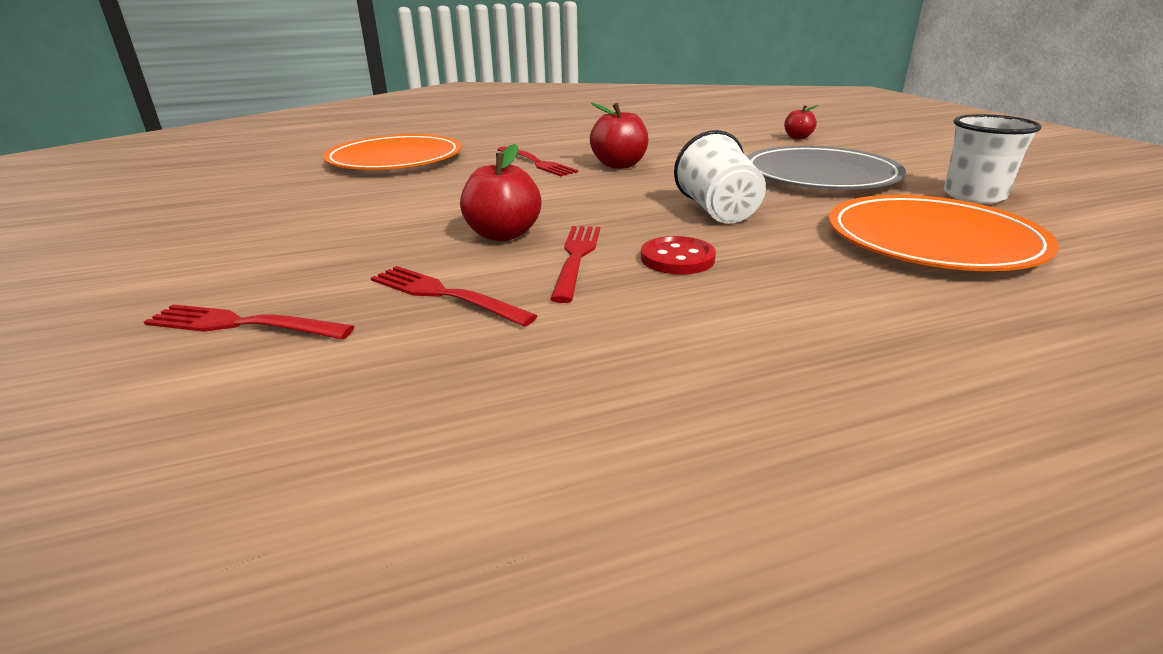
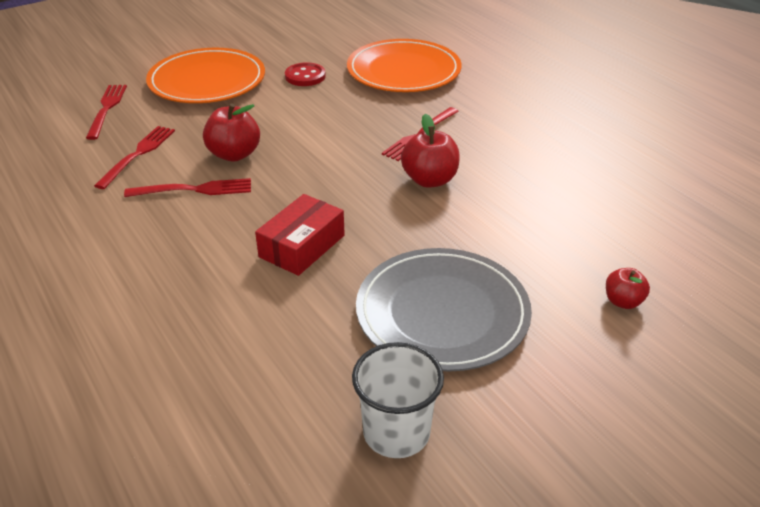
camera: 75 degrees right, 10 degrees up
red button [641,236,716,275] -> red button moved to [285,62,326,86]
white cup [674,130,766,224] -> red box [255,194,345,276]
orange plate [829,195,1059,271] -> orange plate moved to [146,48,265,103]

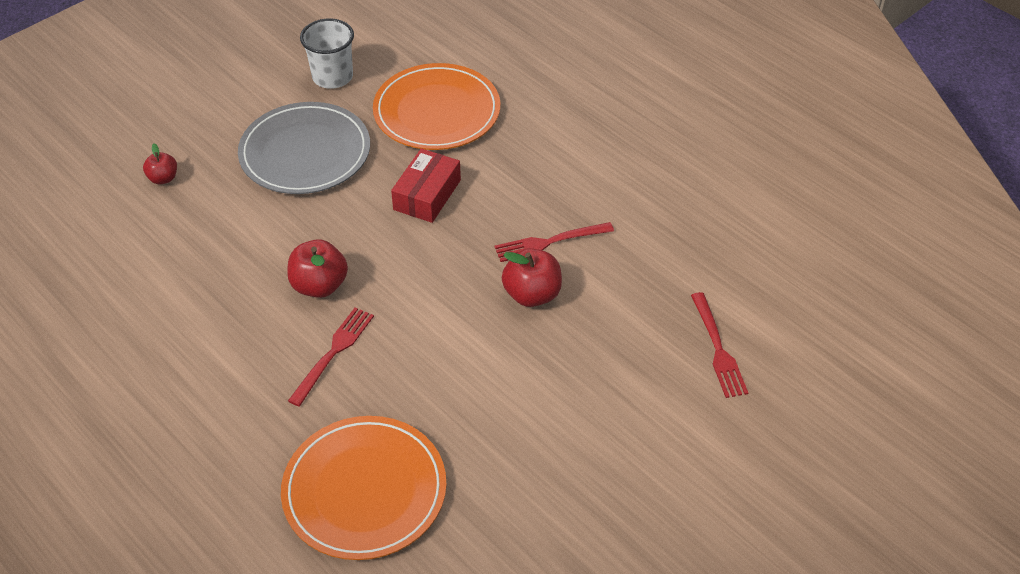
camera: 170 degrees right, 10 degrees up
red fork [94,126,175,189] -> none
orange plate [146,48,265,103] -> orange plate moved to [373,63,500,150]
red button [285,62,326,86] -> none

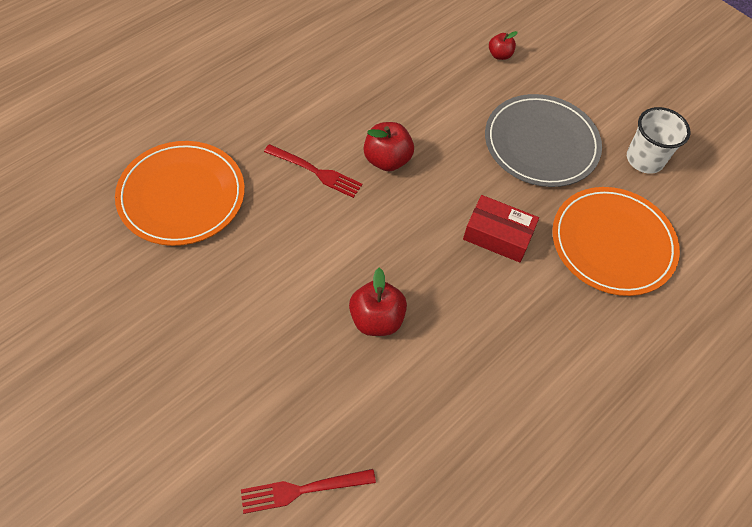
camera: 85 degrees right, 10 degrees up
red fork [495,222,614,262] -> none

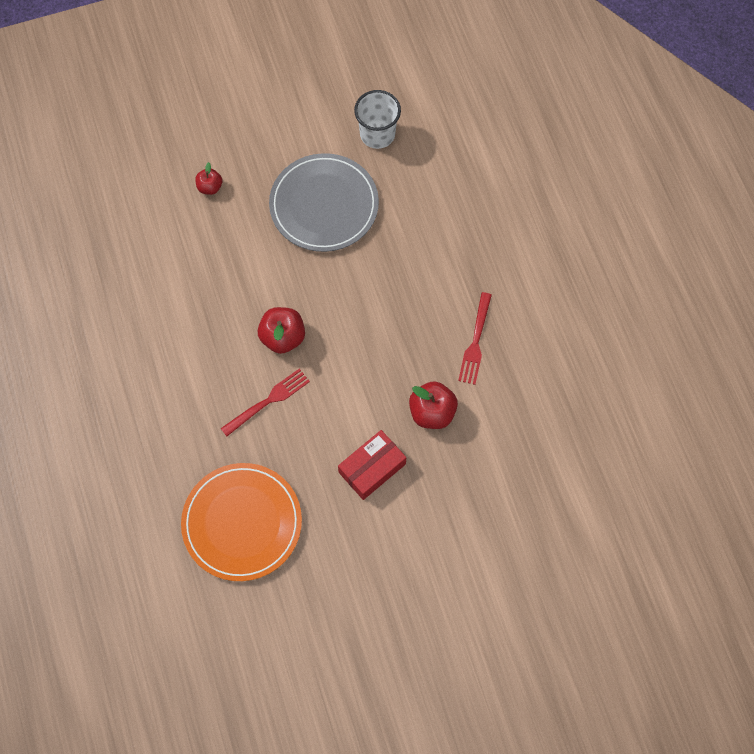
camera: 60 degrees left, 10 degrees up
red fork [241,469,376,514] -> red fork moved to [458,292,492,385]
red box [463,195,539,263] -> red box moved to [338,430,406,500]
orange plate [552,187,680,296] -> none

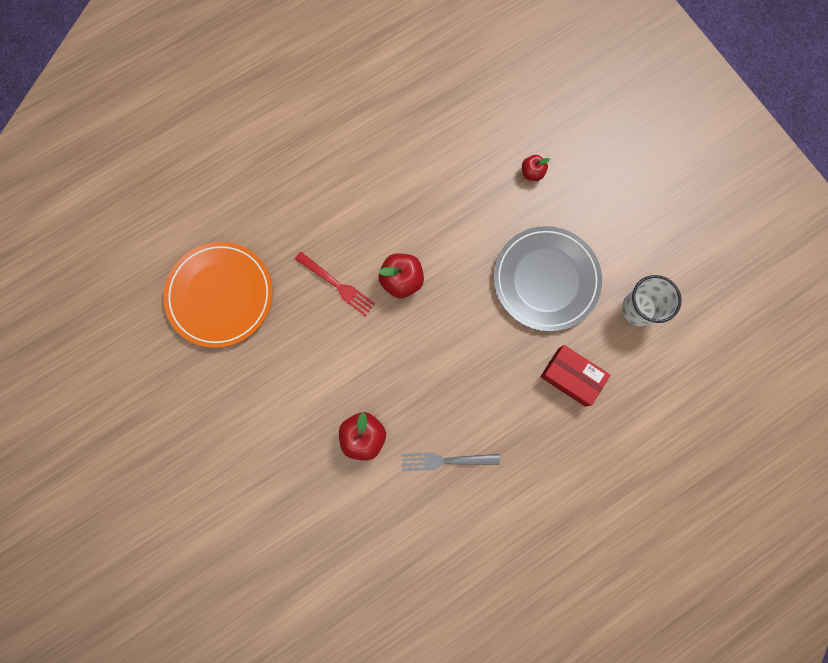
camera: 75 degrees right, 10 degrees up
red box [338,430,406,500] -> red box moved to [540,345,611,407]
red fork [458,292,492,385] -> grey fork [402,452,500,471]

